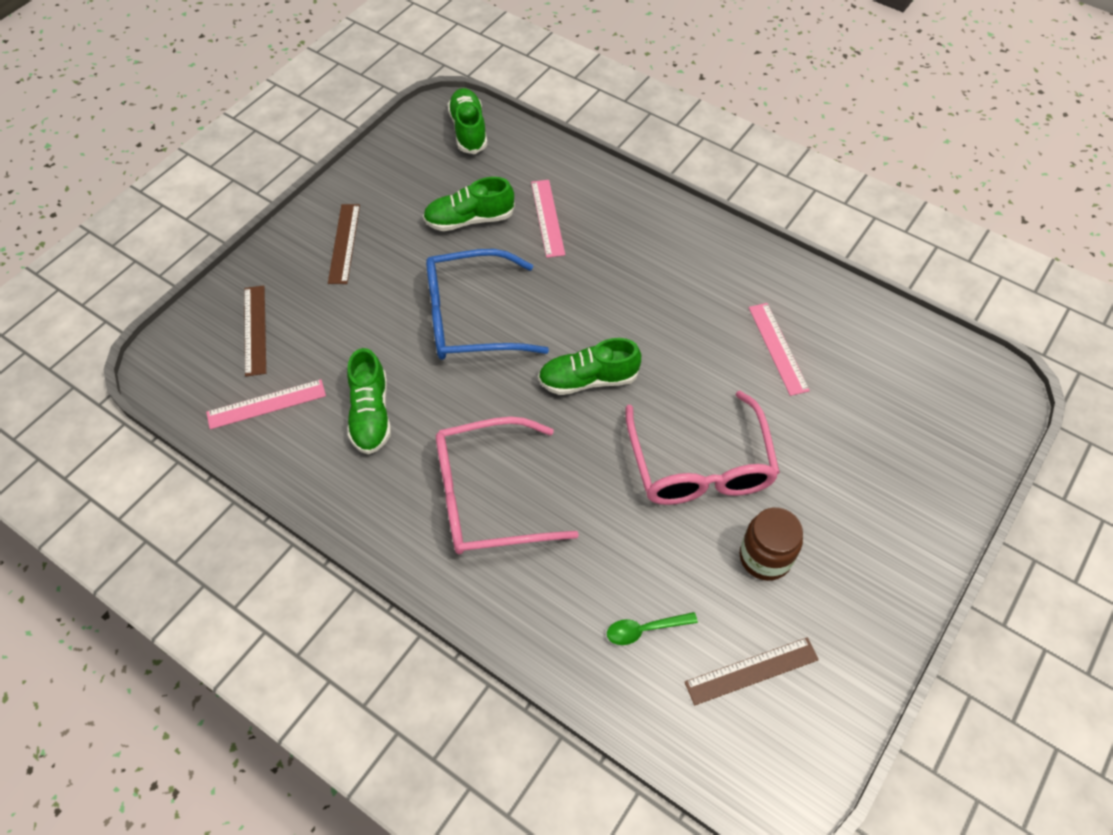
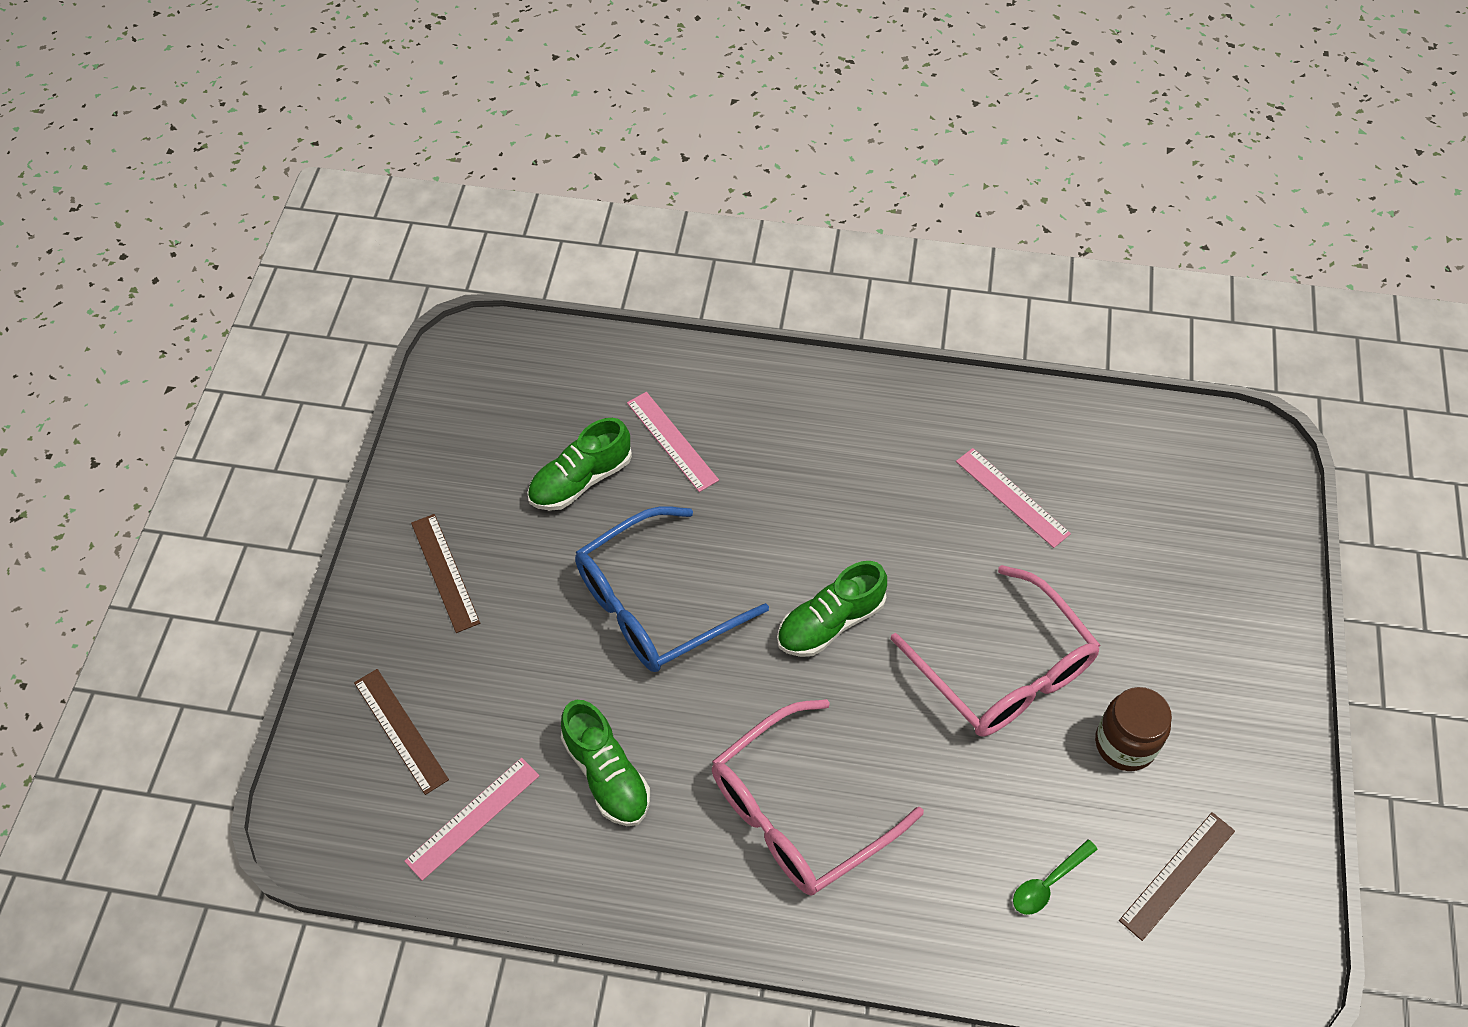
camera: 25 degrees left, 0 degrees up
green shoe [448,88,487,154] -> none

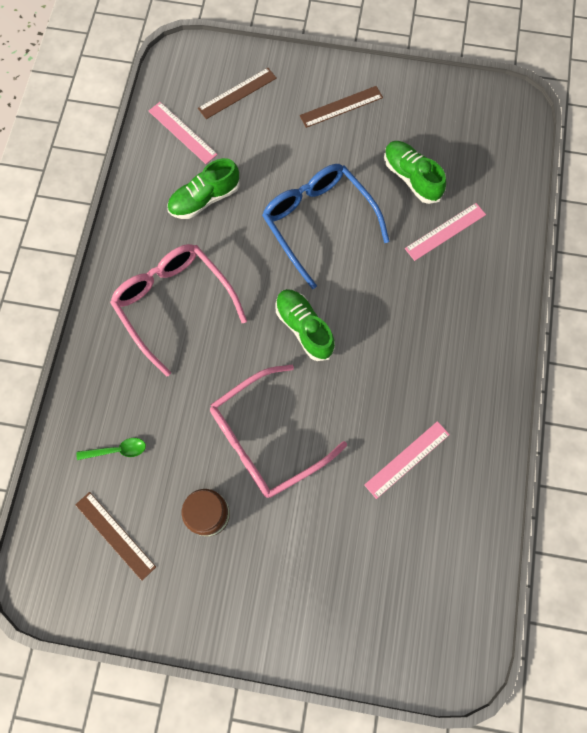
camera: 90 degrees right, 15 degrees up
green spoon [1013,839,1098,915] -> green spoon turned 120 degrees clockwise [76,438,146,460]

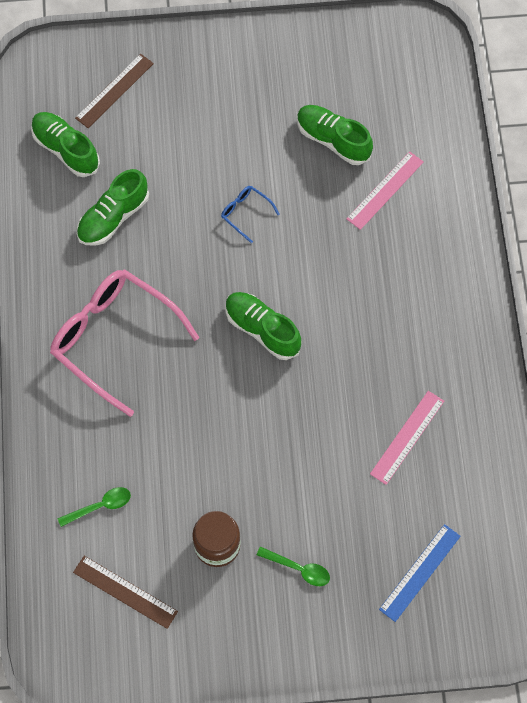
camera: 15 degrees left, 5 degrees down
pink ruler [149,102,218,164] -> green shoe [31,112,100,177]
pink glasses [210,365,347,498] -> none
blue glasses [262,164,390,289] -> blue glasses [221,186,280,243], size x0.41
brown ruler [300,86,383,128] -> none
none -> green spoon [257,546,330,586]
none -> blue ruler [379,524,461,622]

